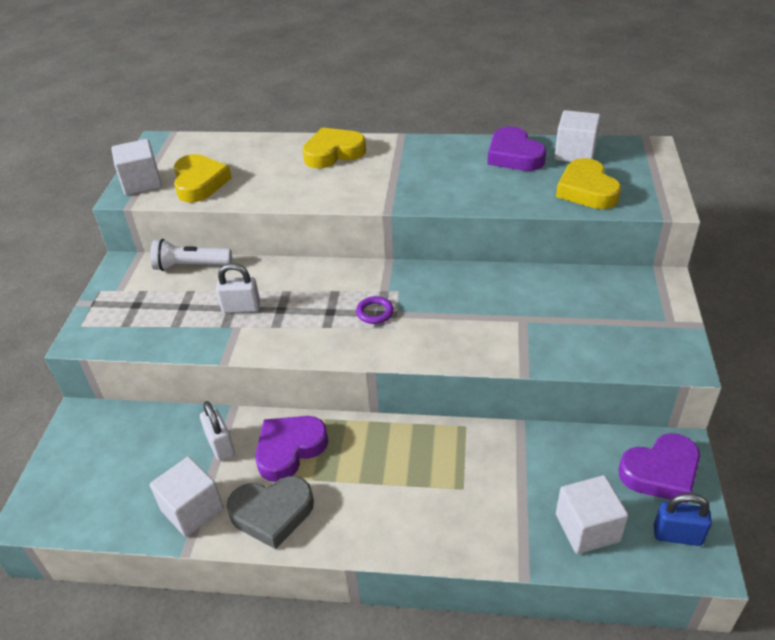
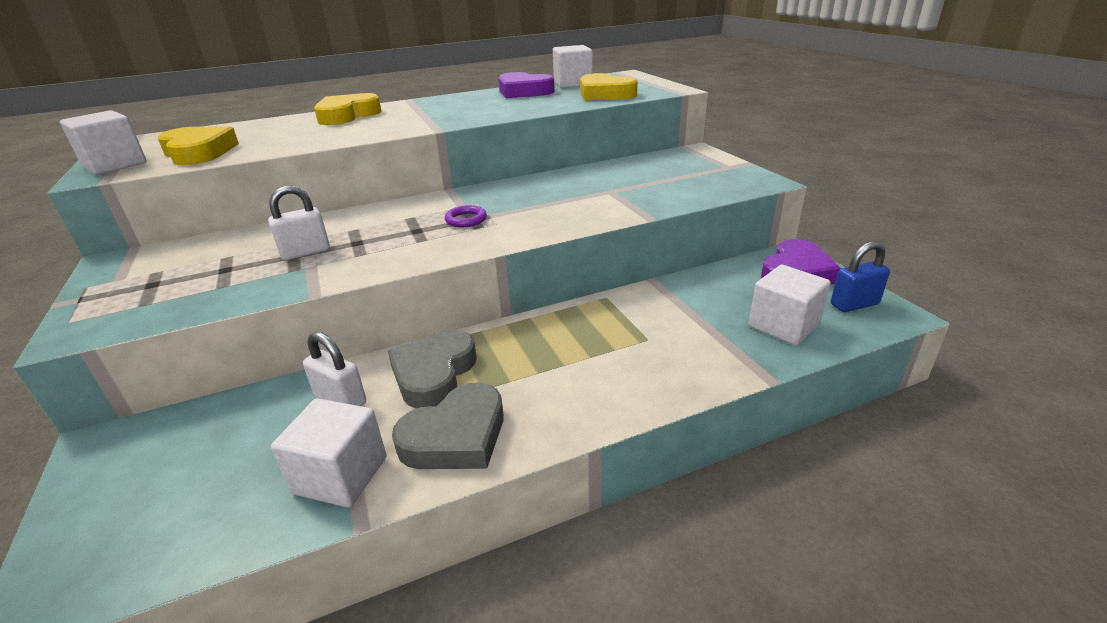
camera: 30 degrees left, 10 degrees down
white flashlight [150,239,232,271] -> none
purple heart [255,416,328,482] -> grey heart [388,330,477,409]

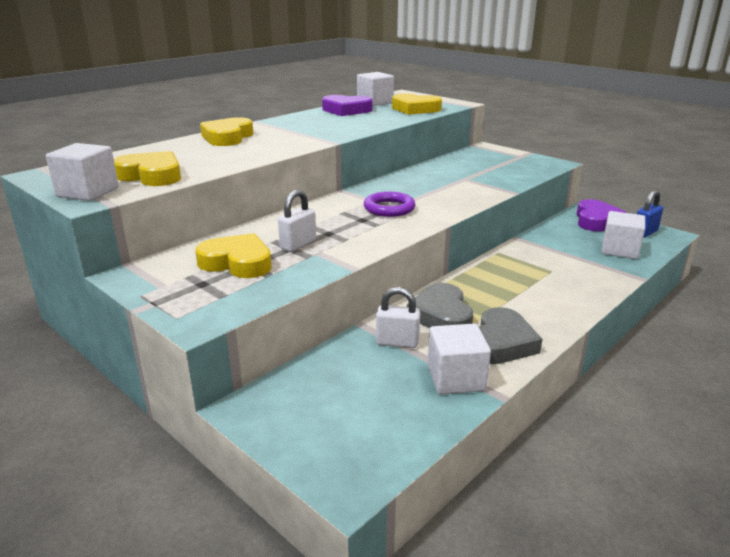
camera: 25 degrees left, 5 degrees down
purple ring [445,205,487,227] -> purple ring [364,191,415,217], size x1.57
none -> yellow heart [195,233,272,278]

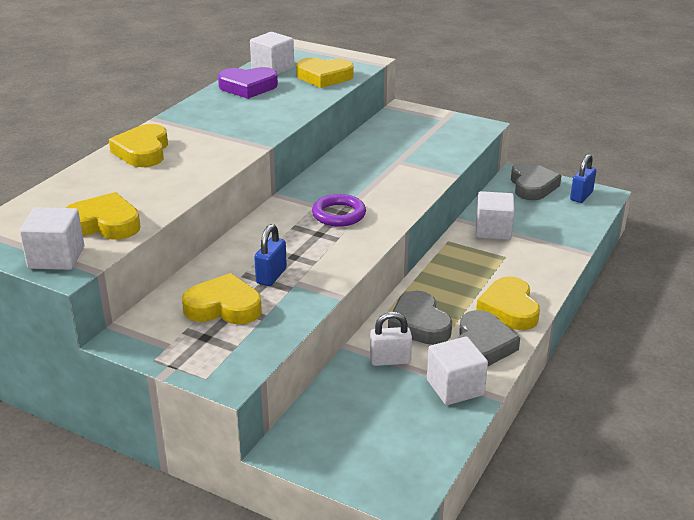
camera: 15 degrees left, 5 degrees up
white padlock [278,190,316,252] -> blue padlock [254,224,287,286]
purple heart [577,199,627,231] -> grey heart [511,162,562,200]
white cube [601,211,645,259] -> white cube moved to [476,191,514,240]
none -> yellow heart [476,277,540,330]

